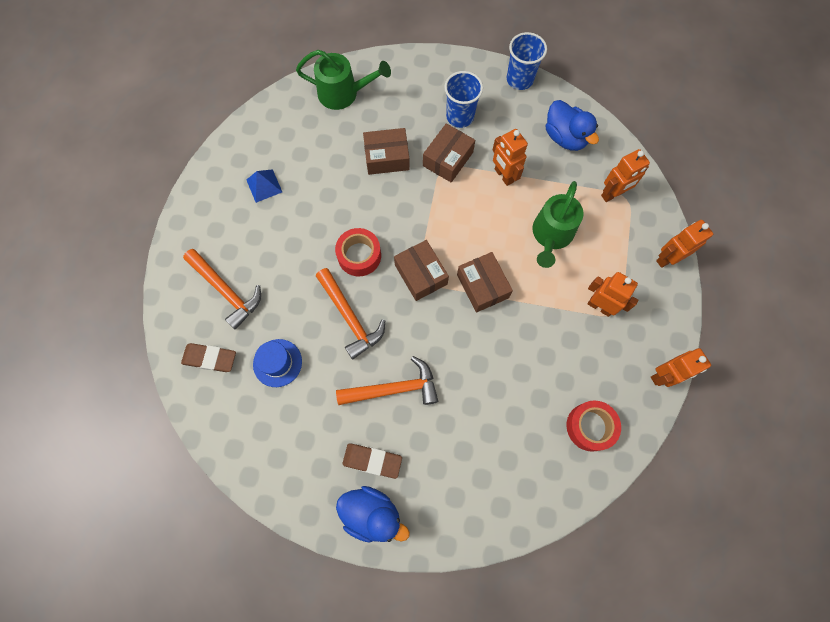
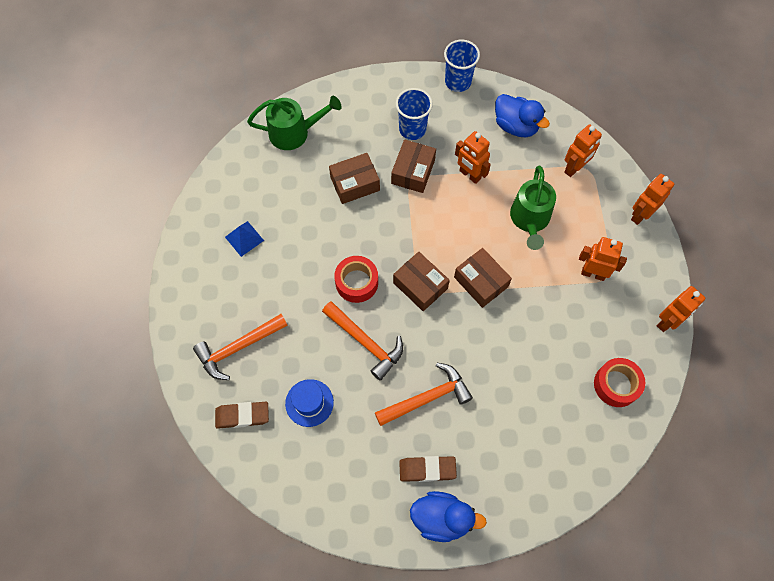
camera: 15 degrees left, 5 degrees down
orange hammer [183,249,261,329] -> orange hammer turned 120 degrees clockwise [193,314,288,380]

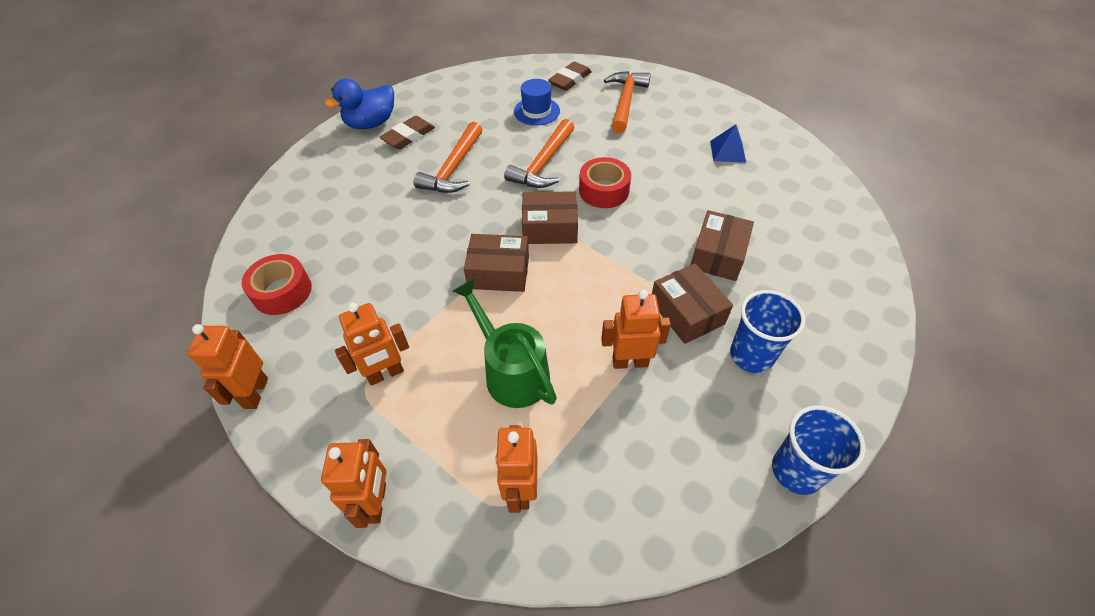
camera: 135 degrees right, 15 degrees down
green watering can [247,96,342,150] -> none
orange hammer [322,301,403,381] -> orange hammer turned 60 degrees counterclockwise [504,119,574,188]
blue duck [495,94,550,137] -> none

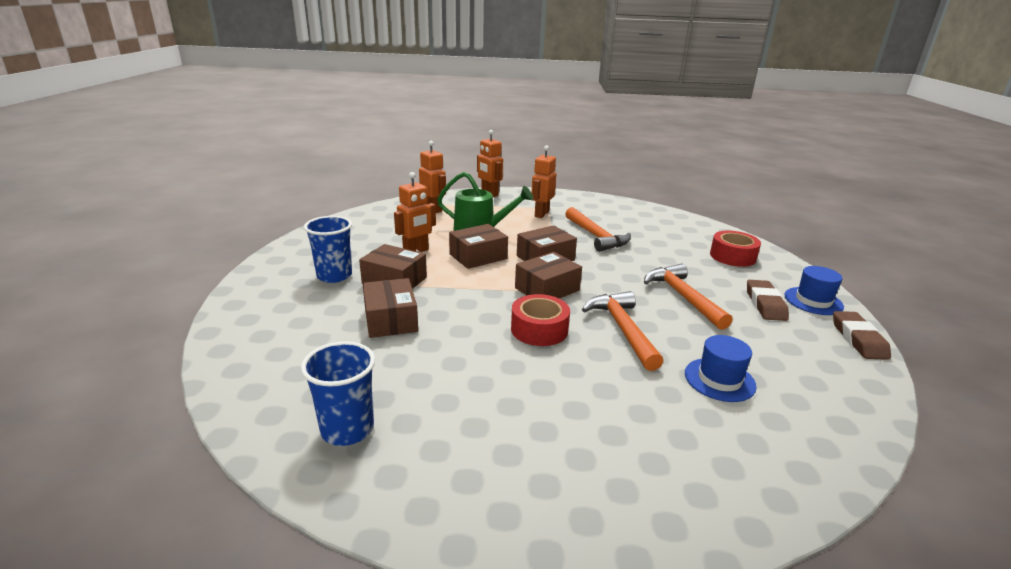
camera: 140 degrees right, 25 degrees down
orange robot [187,324,268,409] -> none
red tape [242,254,312,315] -> red tape moved to [710,231,761,267]
blue duck [325,79,394,129] -> blue hat [784,266,844,315]
brown eraser [548,62,592,91] -> brown eraser moved to [833,311,891,360]
orange hammer [604,71,651,133] -> orange hammer moved to [565,207,631,252]
blue pyramid [710,124,746,162] -> none
blue cup [772,405,866,495] -> blue cup moved to [301,341,375,446]
none -> brown box [449,224,508,269]

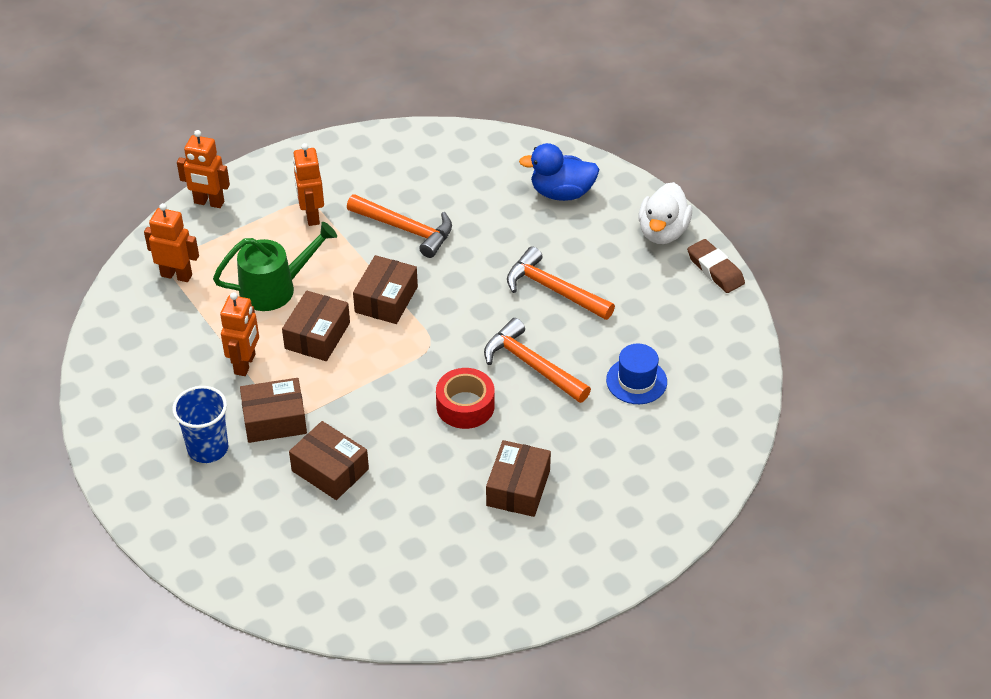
camera: 35 degrees left, 20 degrees up
blue cup [301,341,375,446] -> none
brown box [515,252,582,298] -> brown box moved to [486,440,551,517]
red tape [710,231,761,267] -> blue duck [519,143,600,201]
brown eraser [747,280,789,321] -> none
blue hat [784,266,844,315] -> white duck [639,182,692,244]

